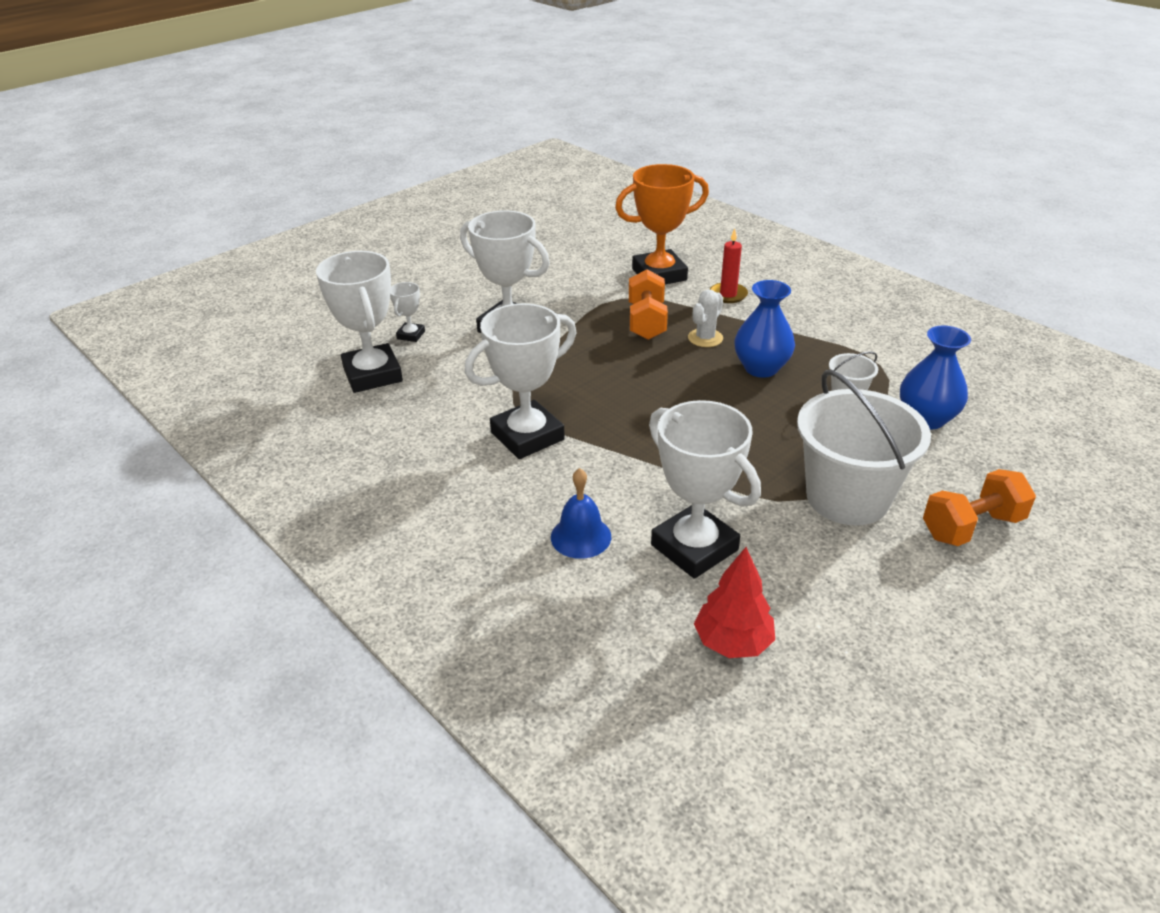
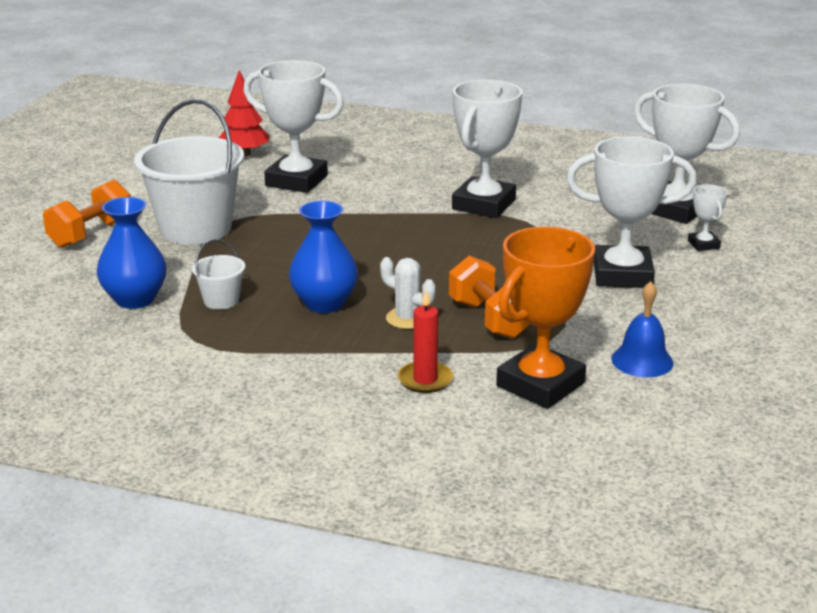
camera: 150 degrees right, 10 degrees down
blue bell [551,468,611,559] -> blue bell moved to [611,281,673,377]
white cactus [688,289,723,347] -> white cactus turned 60 degrees counterclockwise [380,257,436,329]

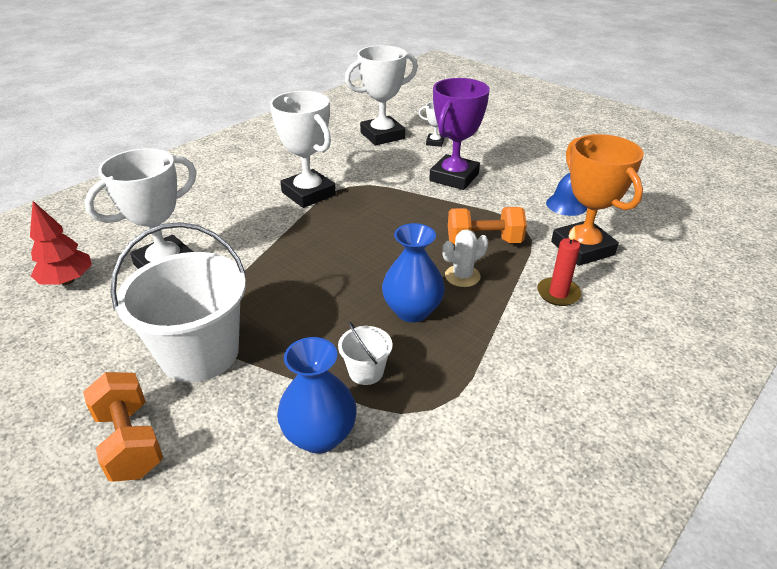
camera: 65 degrees left, 10 degrees up
white trophy [566,136,697,288] -> purple trophy [429,78,490,190]

